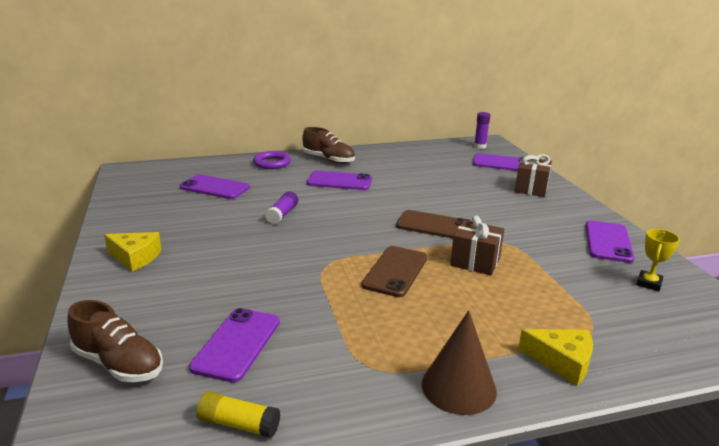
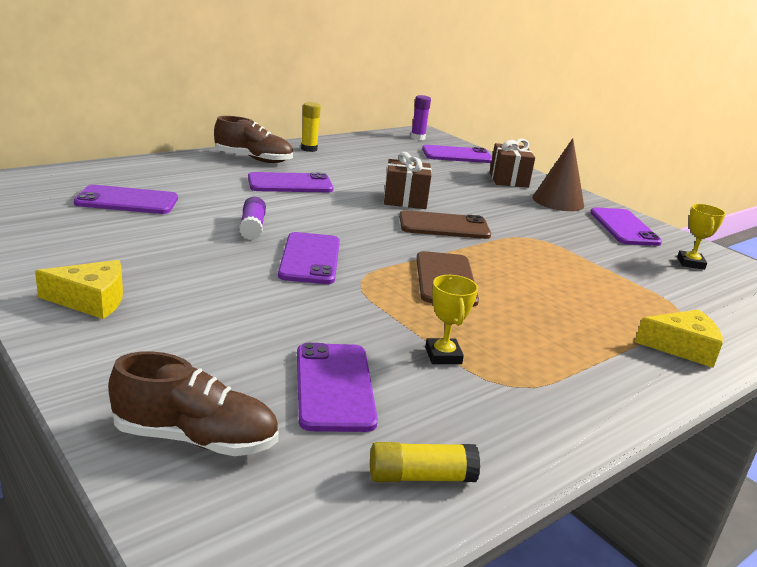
camera: 25 degrees left, 0 degrees up
purple ring [253,151,291,169] -> none
brown cone [422,311,497,415] -> brown cone moved to [532,138,584,211]
brown gift [450,215,504,275] -> brown gift moved to [384,152,432,209]
none -> purple phone [278,232,340,284]
none -> yellow glue stick [301,102,321,152]
none -> yellow trophy [425,275,478,364]

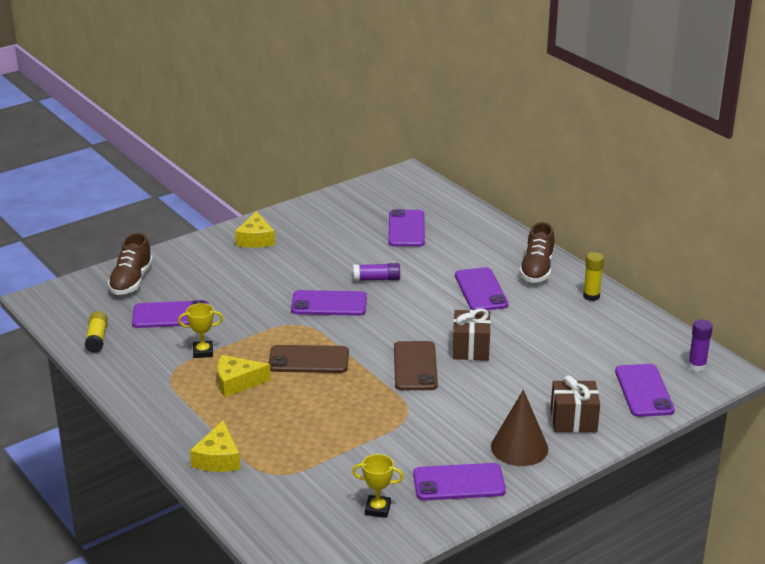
camera: 95 degrees right, 5 degrees up
none -> yellow cheese [217,355,271,397]

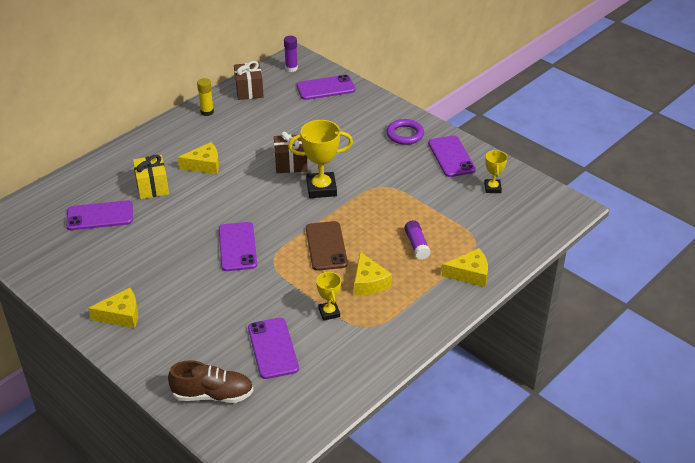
camera: 100 degrees left, 10 degrees up
yellow glue stick [85,311,108,353] -> none
purple glue stick [353,263,400,281] -> purple glue stick moved to [404,220,431,260]
brown phone [394,341,438,390] -> yellow trophy [288,120,353,198]
purple phone [455,267,508,310] -> yellow cheese [178,142,219,174]
brown cone [491,390,548,466] -> purple ring [386,119,424,145]
brown shoe [519,222,555,283] -> none
brown gift [551,375,600,433] -> brown gift moved to [234,61,264,100]
none -> yellow gift [133,155,169,199]

